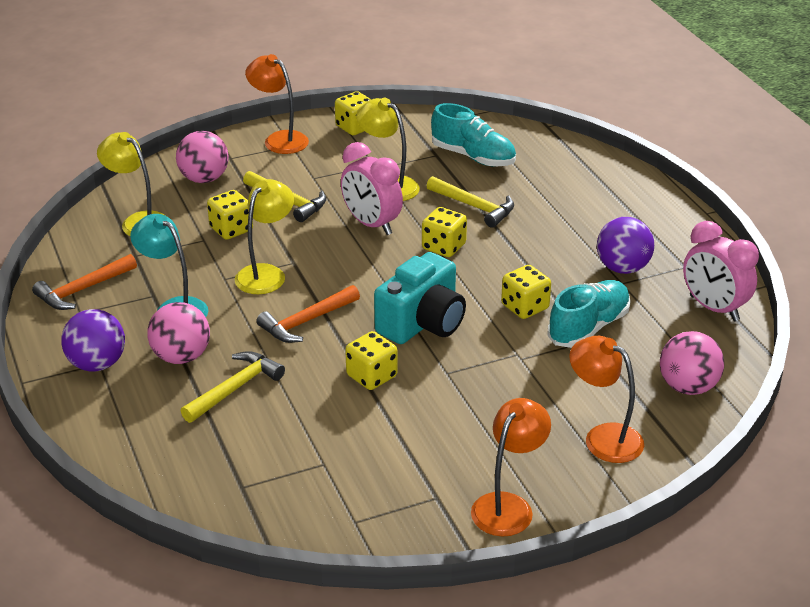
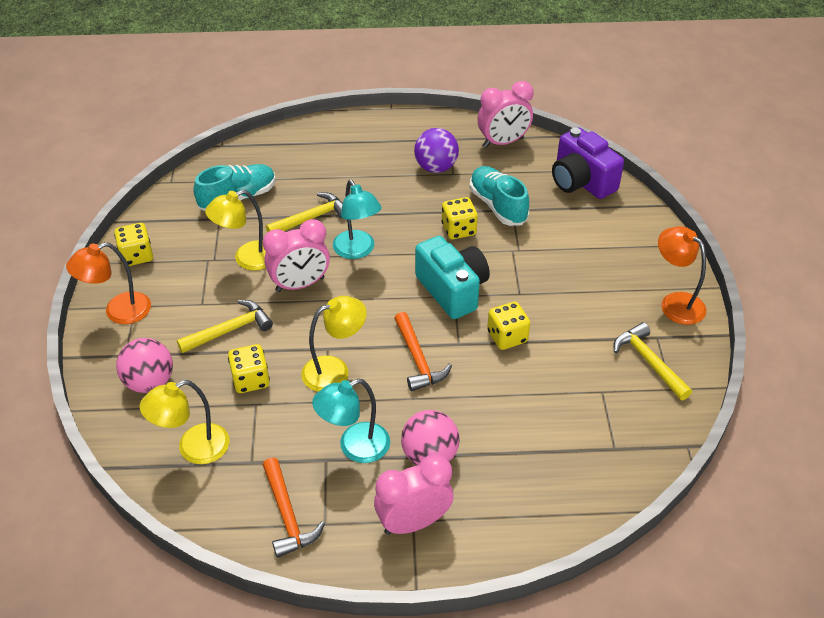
camera: 70 degrees left, 10 degrees up
purple ball [61,309,125,371] -> pink clock [374,454,454,535]
yellow hammer [181,351,285,423] -> yellow hammer moved to [614,322,692,400]
yellow lamp [235,179,294,294] -> yellow lamp turned 105 degrees clockwise [301,296,367,392]
yellow dice [422,207,467,257] -> turquoise lamp [333,180,382,259]
orange lamp [569,336,644,463] -> none
pink ball [660,331,724,395] -> purple camera [552,127,624,199]

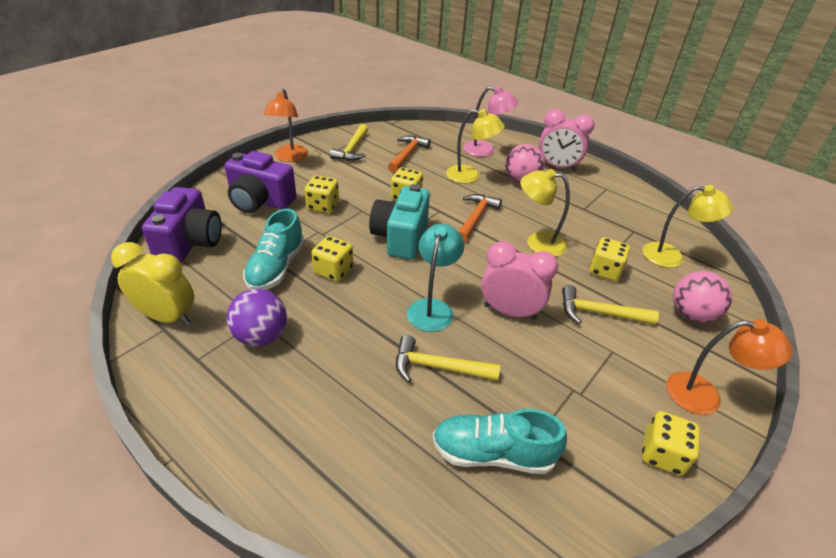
camera: 140 degrees left, 5 degrees down
yellow lamp [205,190,266,271] -> yellow lamp moved to [446,109,505,184]
orange hammer [263,458,325,558] -> orange hammer moved to [388,136,431,173]
turquoise lamp [312,379,390,463] -> none
pink clock [477,81,533,148] -> yellow clock [111,242,194,326]
none -> purple camera [224,151,296,213]
none -> yellow dice [304,176,339,213]
none -> pink lamp [463,86,518,157]

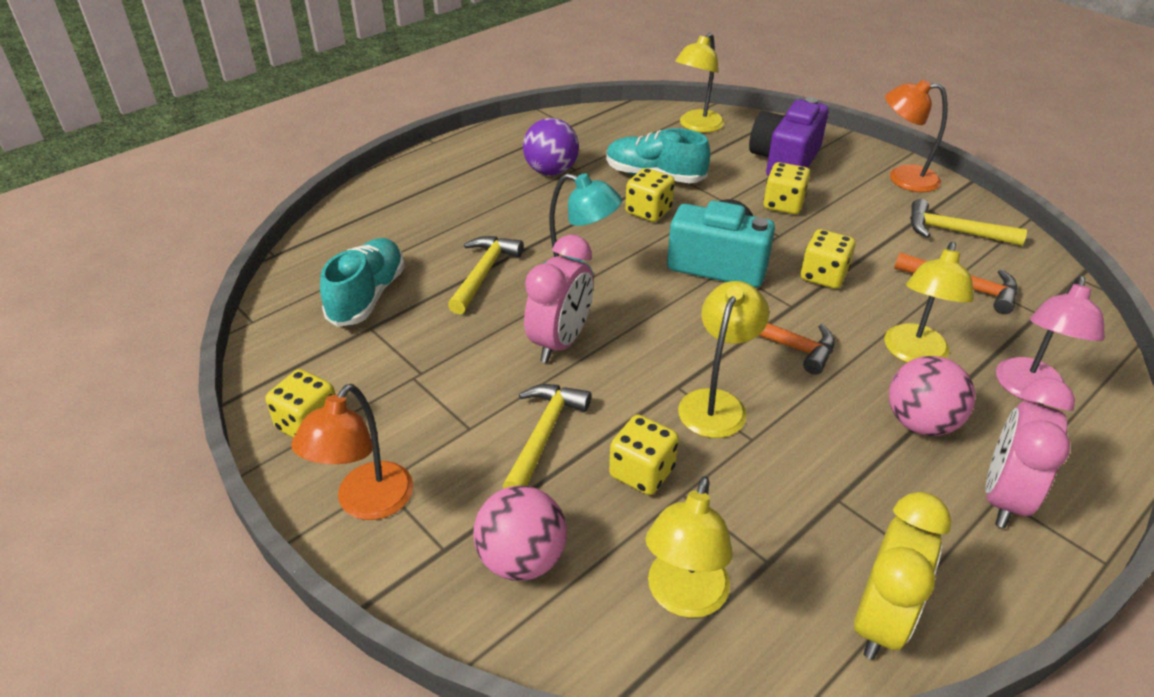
camera: 100 degrees right, 0 degrees up
yellow clock [111,242,194,326] -> yellow clock moved to [854,492,951,660]
purple camera [142,187,222,263] -> yellow lamp [675,33,725,133]

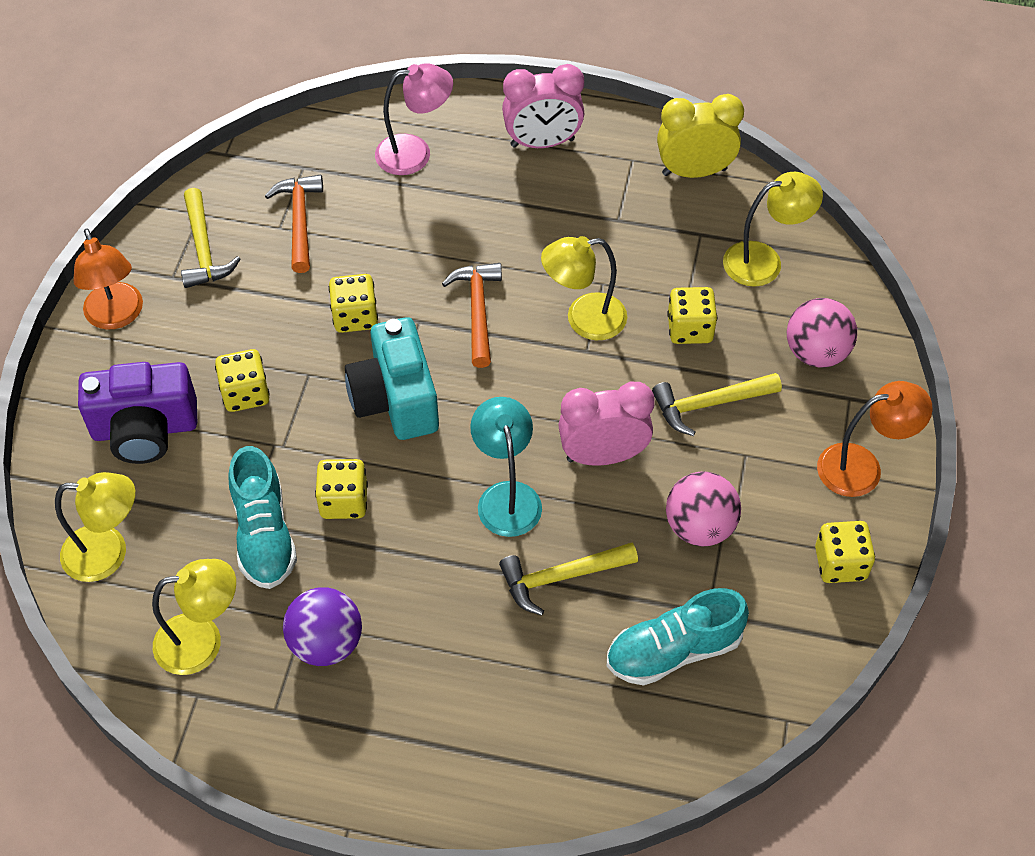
camera: 125 degrees left, 15 degrees up
yellow lamp [885,242,974,363] -> yellow lamp moved to [152,559,236,675]
pink ball [889,356,975,436] -> pink ball moved to [666,471,741,546]

